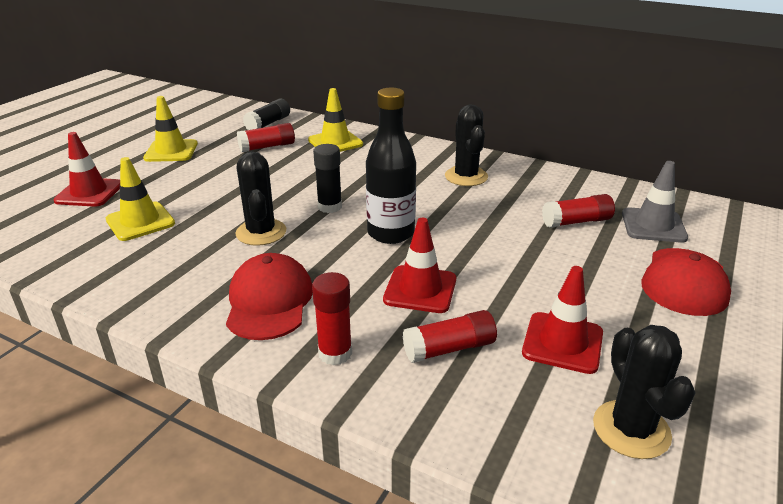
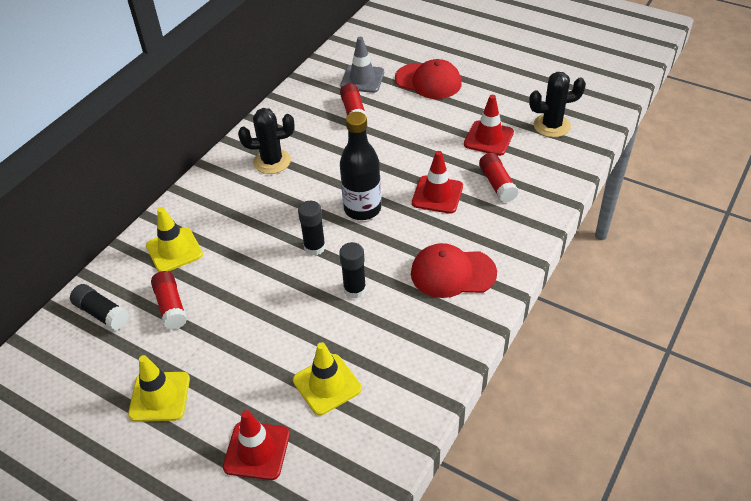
camera: 85 degrees left, 15 degrees up
black cactus [235,151,286,246] -> black glue stick [339,242,366,299]
red glue stick [312,272,352,365] -> none

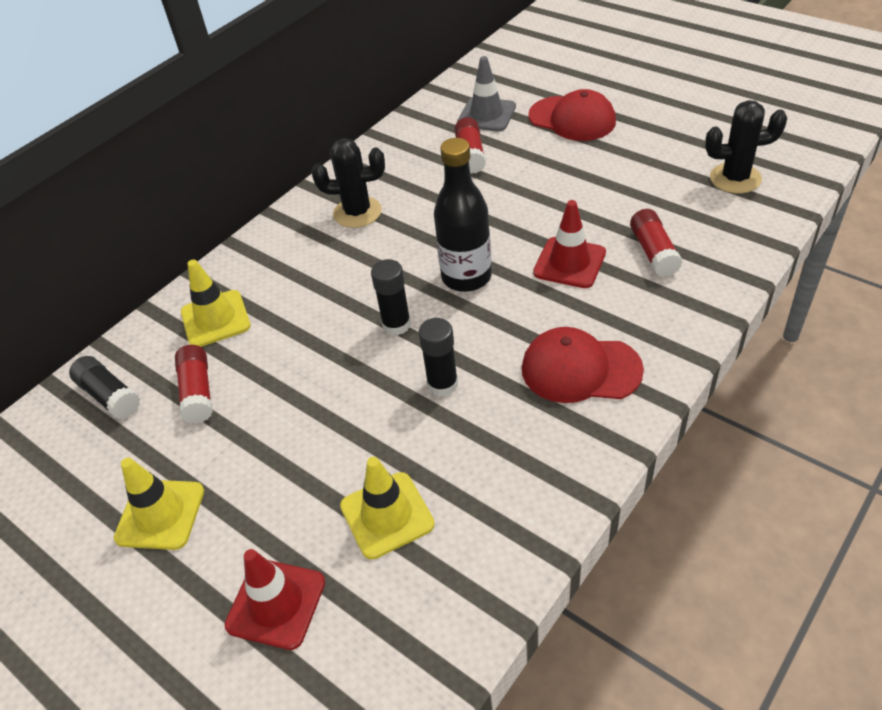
camera: 10 degrees right, 0 degrees up
red traffic cone [464,95,514,156] -> none

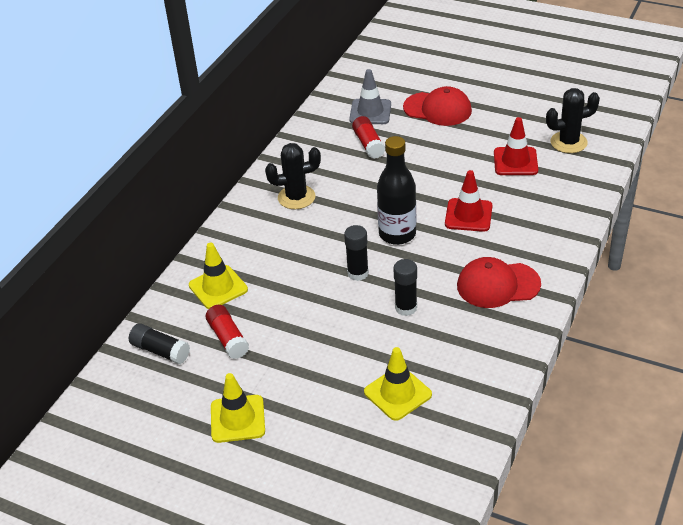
camera: 15 degrees left, 5 degrees down
red traffic cone [225,549,325,650] -> red traffic cone moved to [494,117,538,175]
red glue stick [630,209,682,277] -> none

